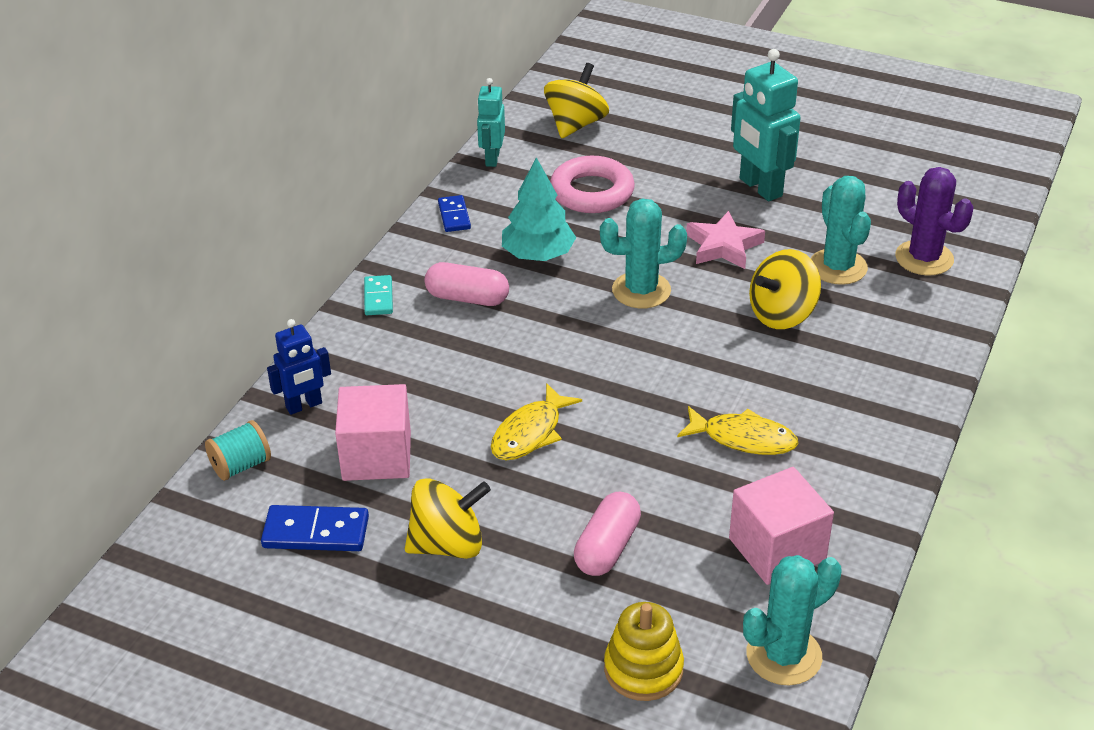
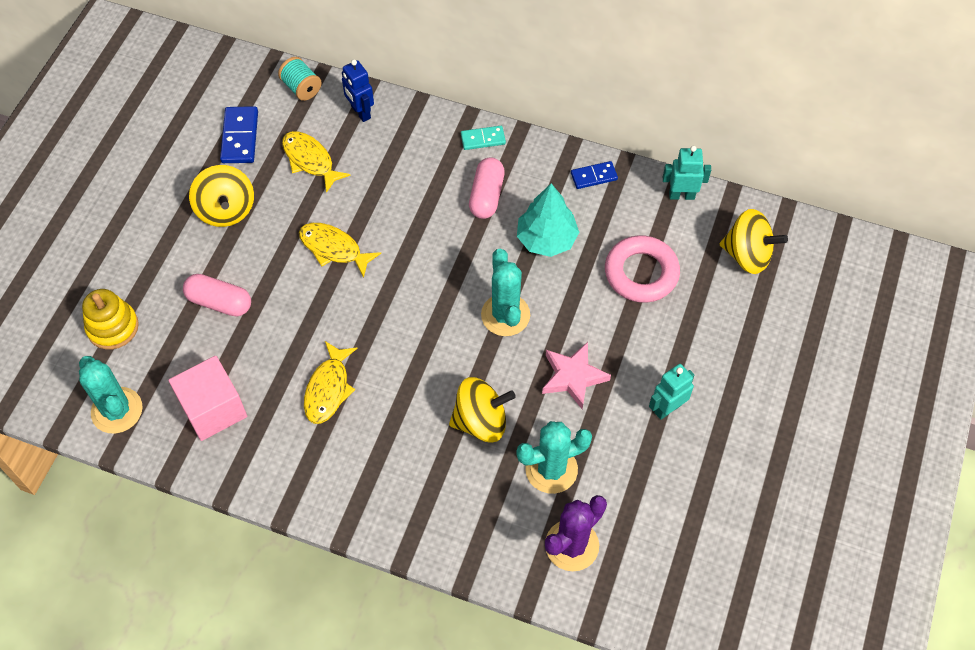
camera: 85 degrees right, 20 degrees up
pink cube [335,384,411,481] -> yellow fish [282,131,351,193]
turquoise robot [731,49,801,201] -> turquoise robot [649,364,694,420], size x0.61
yellow spinning top [749,249,821,329] -> yellow spinning top turned 120 degrees clockwise [449,377,516,442]

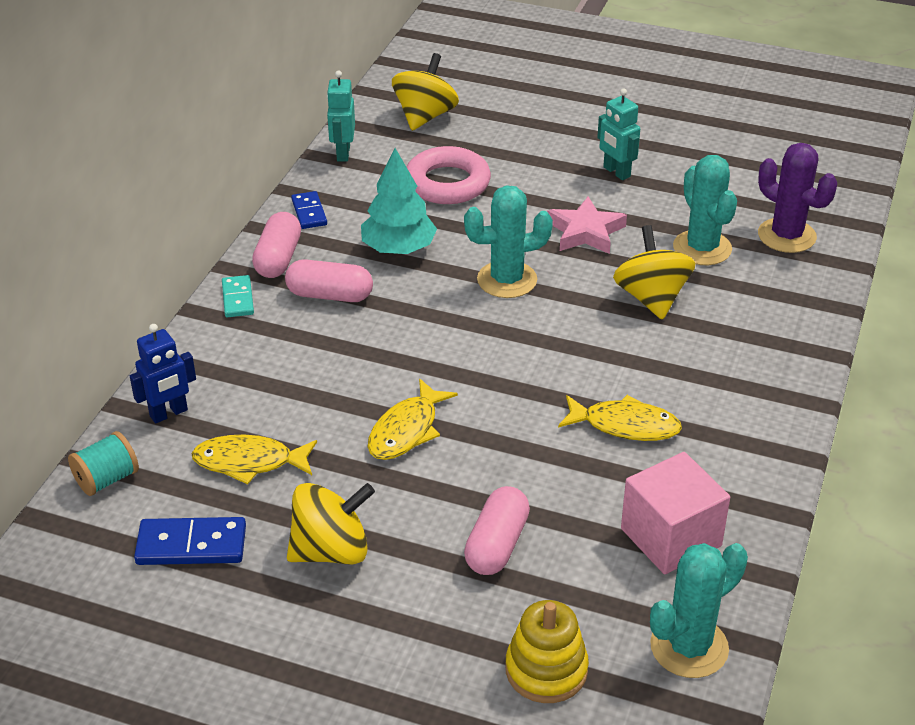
camera: 90 degrees left, 20 degrees down
yellow fish [282,131,351,193] -> yellow fish turned 45 degrees clockwise [191,434,317,484]
none -> pink capsule [252,212,301,278]

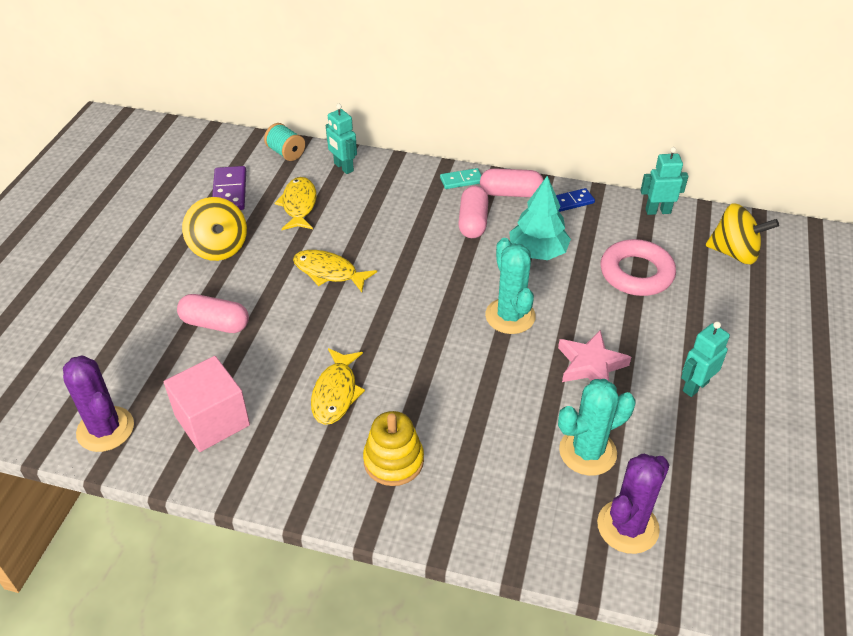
camera: 85 degrees right, 5 degrees up
blue robot [130,324,196,424] -> turquoise robot [326,104,357,174]
blue domino [134,517,246,565] -> purple domino [212,166,246,210]
yellow stacking toy [505,600,589,703] -> yellow stacking toy moved to [363,411,424,486]
yellow spinning top [613,225,695,320] -> none
turquoise cactus [650,543,748,678] -> purple cactus [63,355,134,452]

